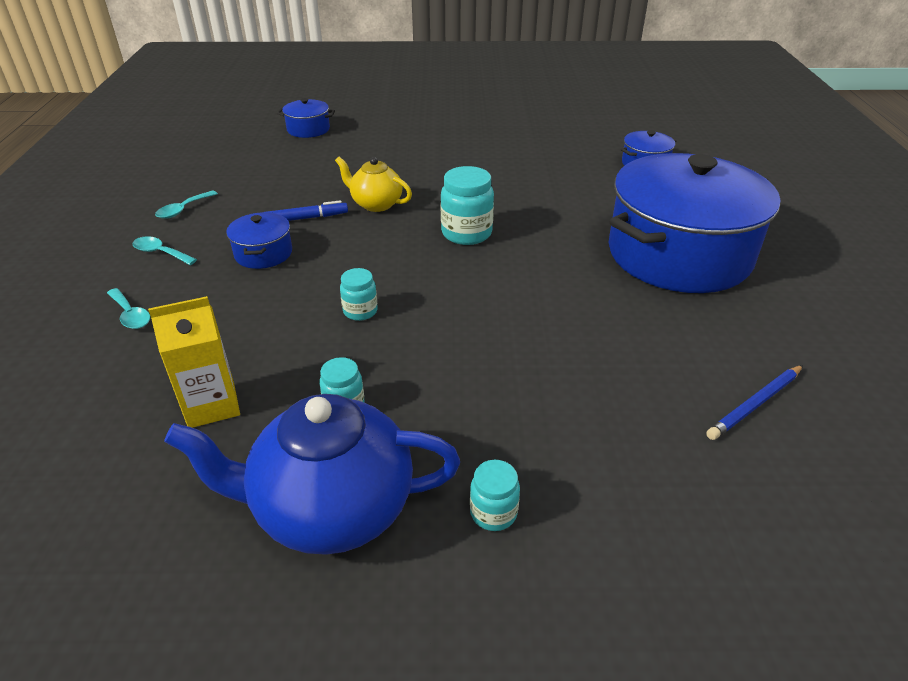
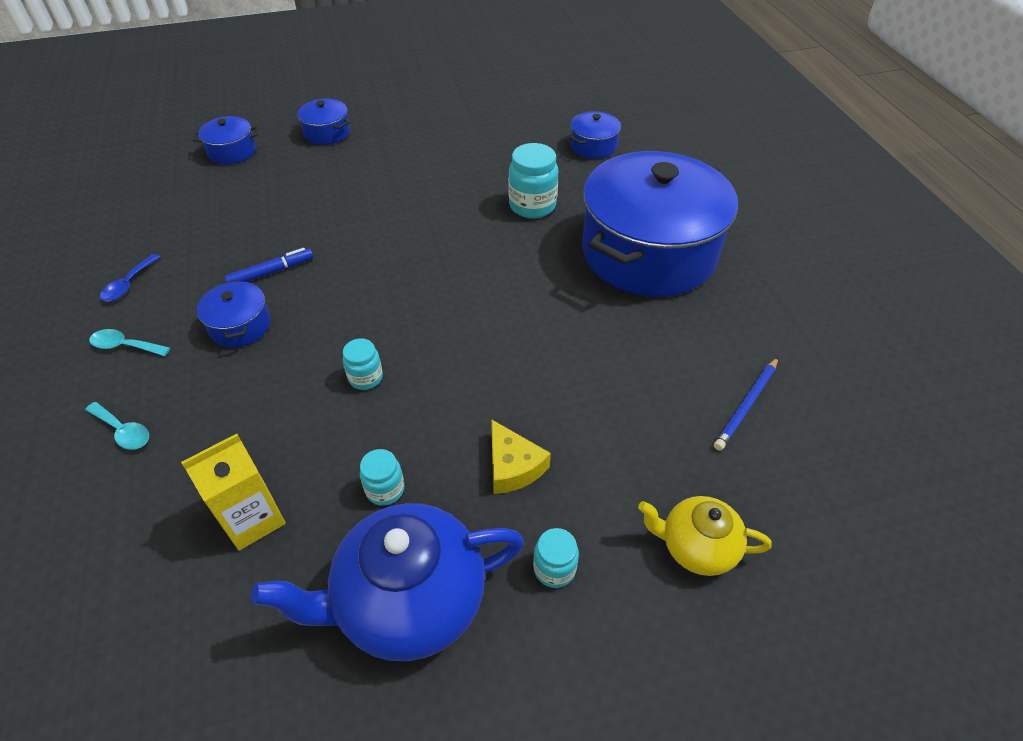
camera: 15 degrees left, 10 degrees up
turquoise spoon [155,191,218,219] -> blue spoon [100,254,160,301]
yellow teapot [335,157,412,212] -> yellow teapot moved to [638,496,772,576]
turquoise jar [441,166,494,245] -> turquoise jar moved to [509,143,558,218]
none -> blue pot [298,99,350,145]
none -> yellow cheese [491,419,551,494]

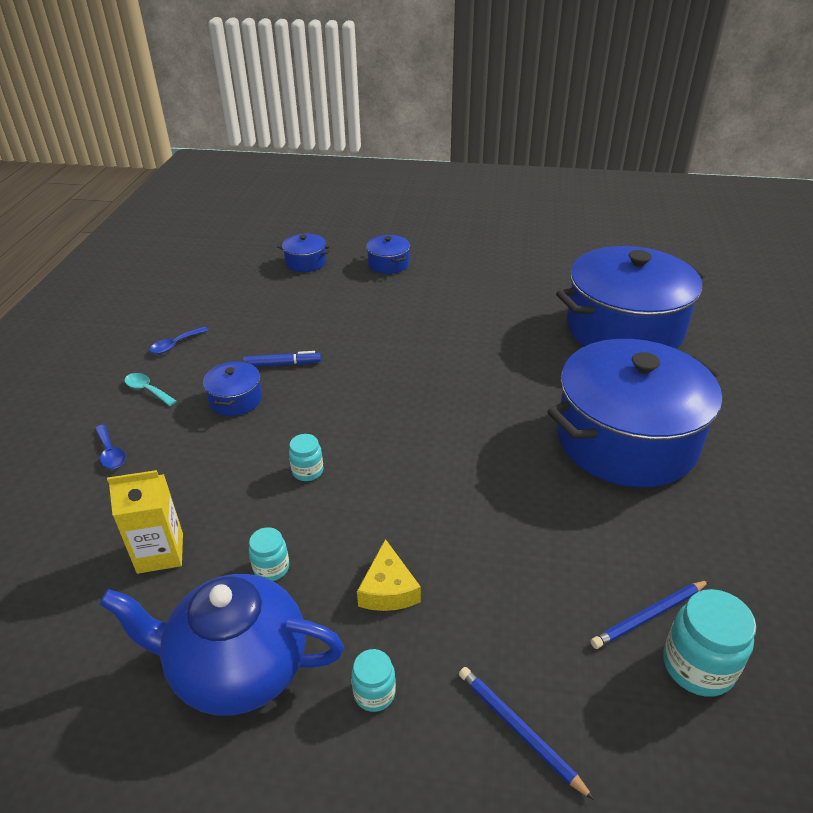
camera: 25 degrees right, 10 degrees down
turquoise spoon [85,402,149,450] -> blue spoon [95,425,126,469]
turquoise jar [509,143,558,218] -> turquoise jar moved to [663,589,756,697]
blue pot [570,111,621,159] -> blue pot [556,246,709,349], size x2.46
yellow teapot [638,496,772,576] -> blue pencil [459,667,594,800]

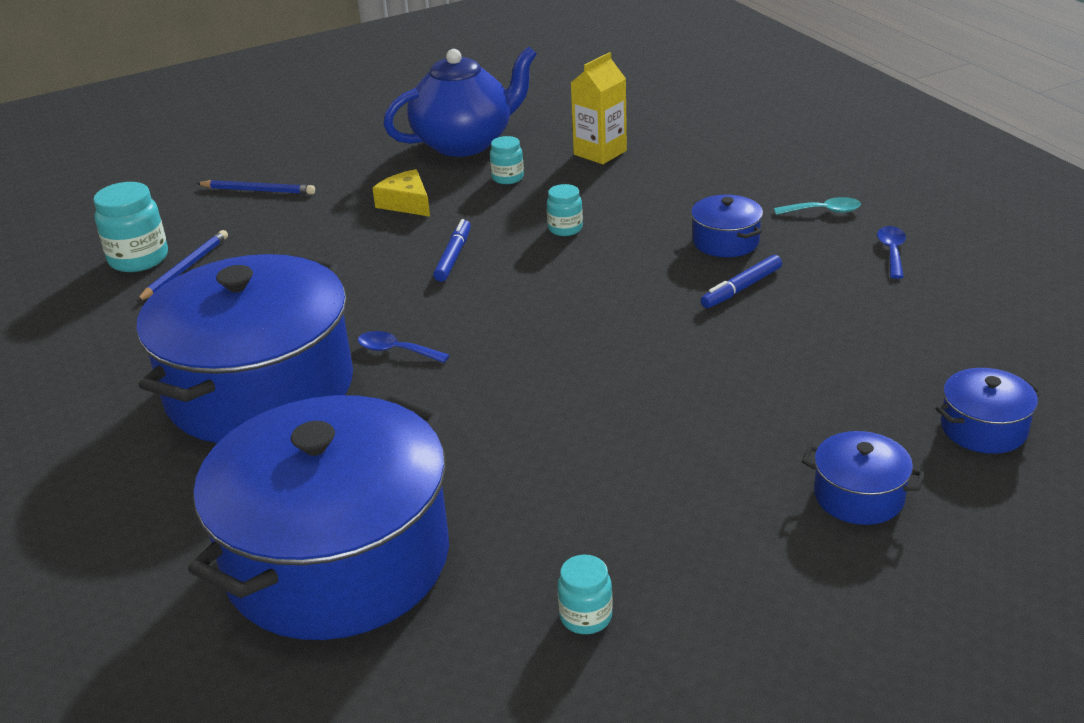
camera: 145 degrees right, 5 degrees down
blue spoon [95,425,126,469] -> blue spoon moved to [358,331,450,363]
turquoise jar [351,649,396,712] -> turquoise jar moved to [558,555,613,634]
none -> blue marker [433,219,471,282]

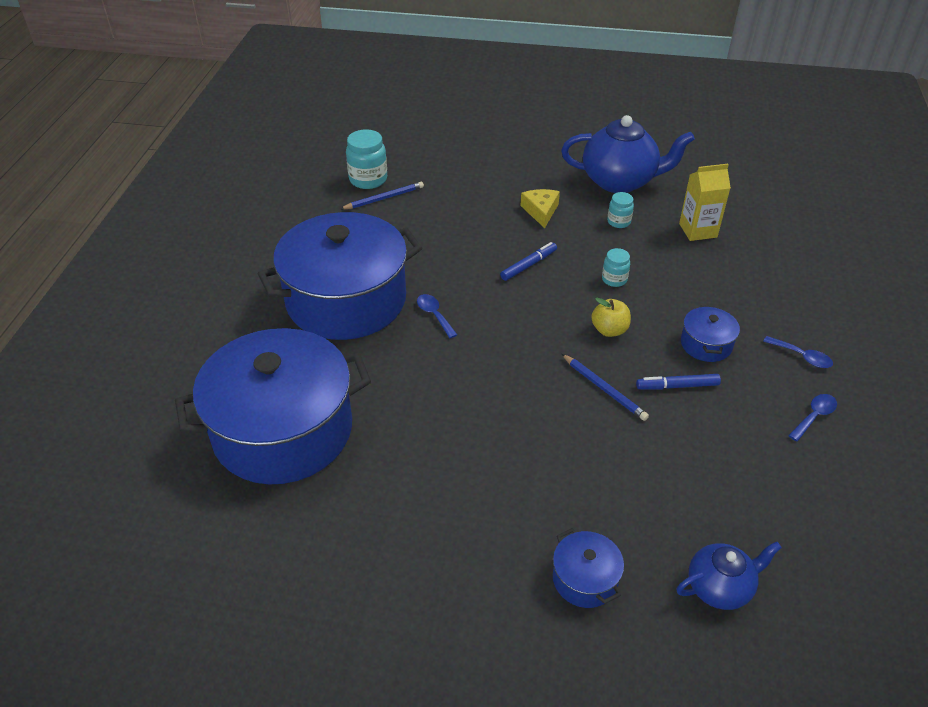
camera: 35 degrees right, 10 degrees up
blue pencil [196,180,315,194] -> blue pencil moved to [562,354,649,421]
turquoise jar [558,555,613,634] -> none
turquoise spoon [774,197,861,215] -> blue spoon [763,336,833,368]
blue pot [936,368,1042,454] -> blue teapot [676,542,782,610]
none -> yellow apple [591,298,631,337]

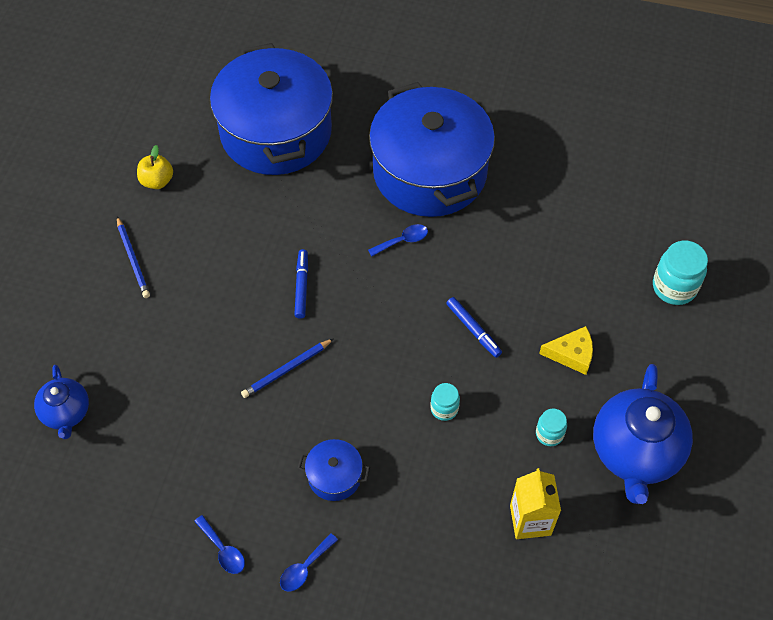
camera: 95 degrees right, 15 degrees up
blue pencil [340,182,424,209] -> blue pencil moved to [117,216,150,298]
turquoise jar [346,129,387,189] -> turquoise jar moved to [653,241,708,305]
blue pot [553,528,624,608] -> none
yellow apple [591,298,631,337] -> yellow apple moved to [137,145,173,189]
blue marker [636,374,721,390] -> blue marker moved to [294,249,308,319]

